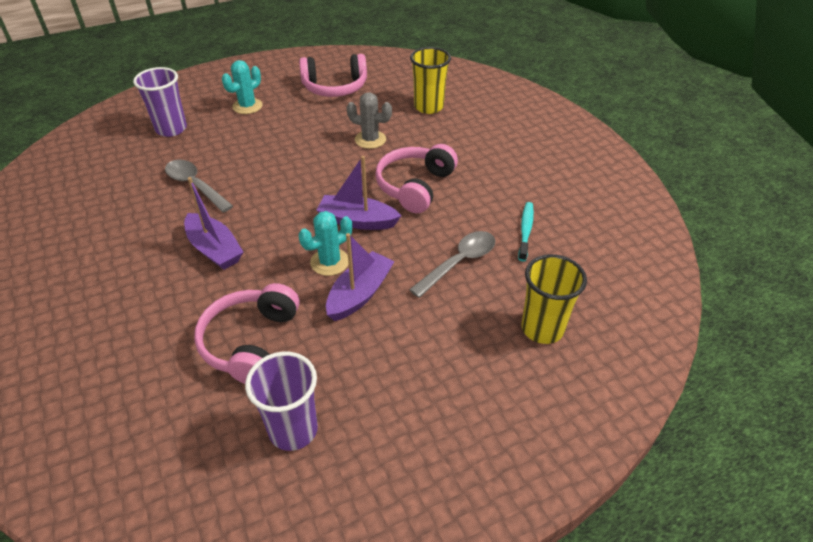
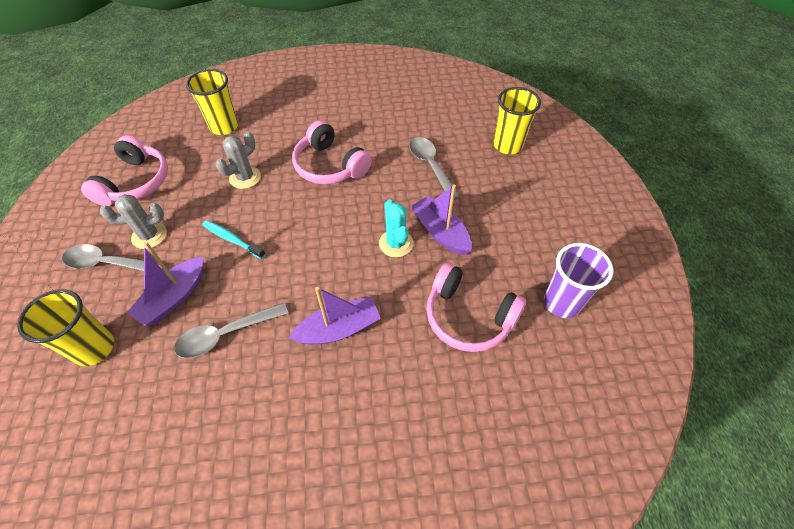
camera: 70 degrees left, 10 degrees up
purple cup [133,67,187,137] -> yellow cup [17,289,114,366]
turquoise cactus [222,60,262,114] -> grey spoon [62,244,165,271]
purple boat [316,156,401,230] -> purple boat moved to [127,241,203,326]
turquoise toothbrush [518,202,534,261] -> turquoise toothbrush moved to [202,220,265,259]
none -> grey cactus [100,194,167,249]

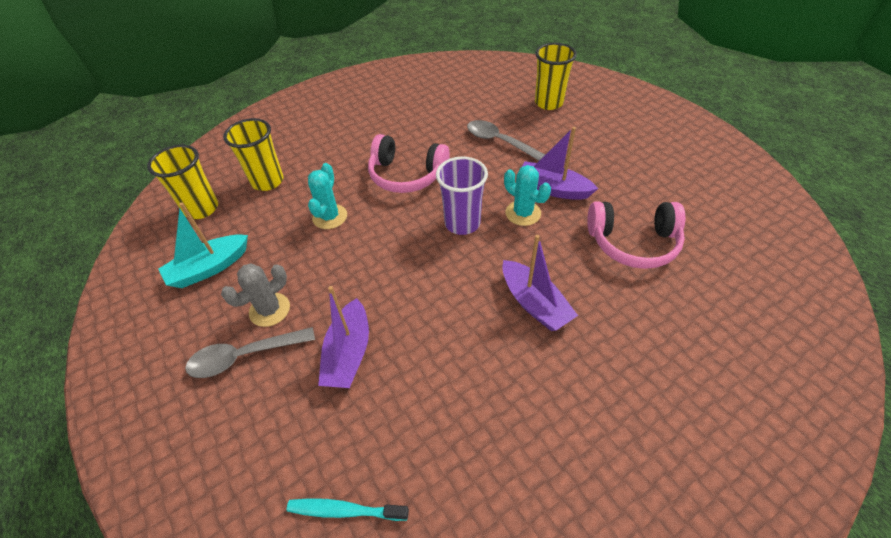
camera: 25 degrees left, 5 degrees down
yellow cup [17,289,114,366] -> yellow cup moved to [147,145,218,219]
pink headphones [81,135,168,206] -> turquoise boat [159,203,248,288]
grey spoon [174,303,289,358] -> none
turquoise toothbrush [202,220,265,259] -> turquoise toothbrush moved to [287,498,409,521]
grey cactus [216,131,261,189] -> turquoise cactus [308,163,347,229]
purple boat [289,287,381,345] -> purple boat turned 105 degrees clockwise [502,235,578,331]
purple cup [544,243,613,318] -> purple cup moved to [436,156,488,235]

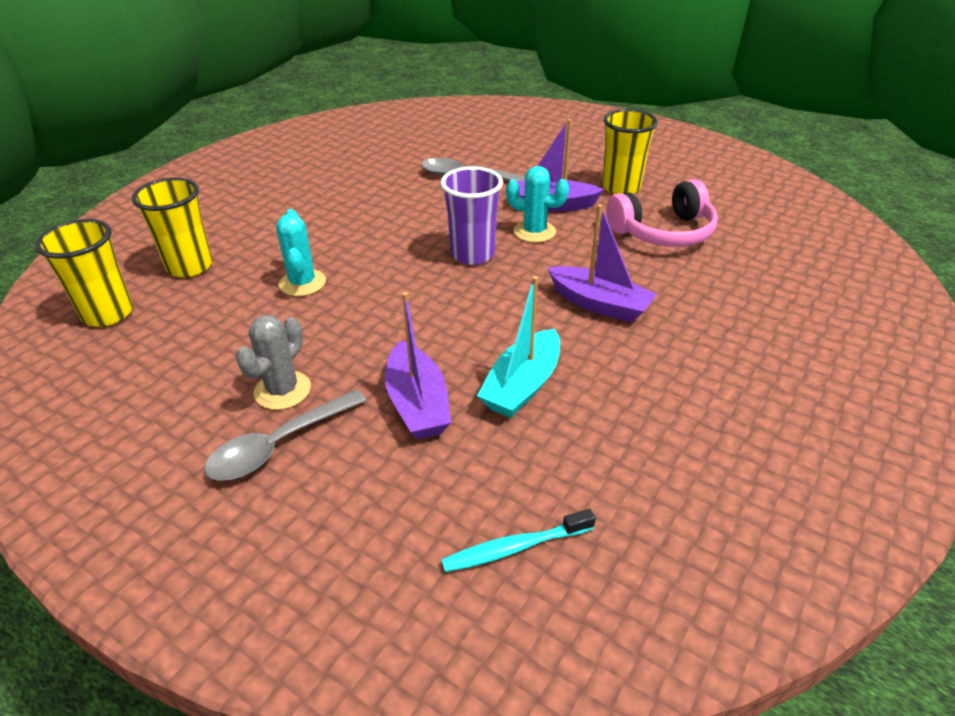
camera: 25 degrees left, 10 degrees down
turquoise boat [159,203,248,288] -> turquoise boat moved to [477,276,560,418]
pink headphones [368,134,450,193] -> none
yellow cup [535,43,577,110] -> yellow cup moved to [602,109,658,194]

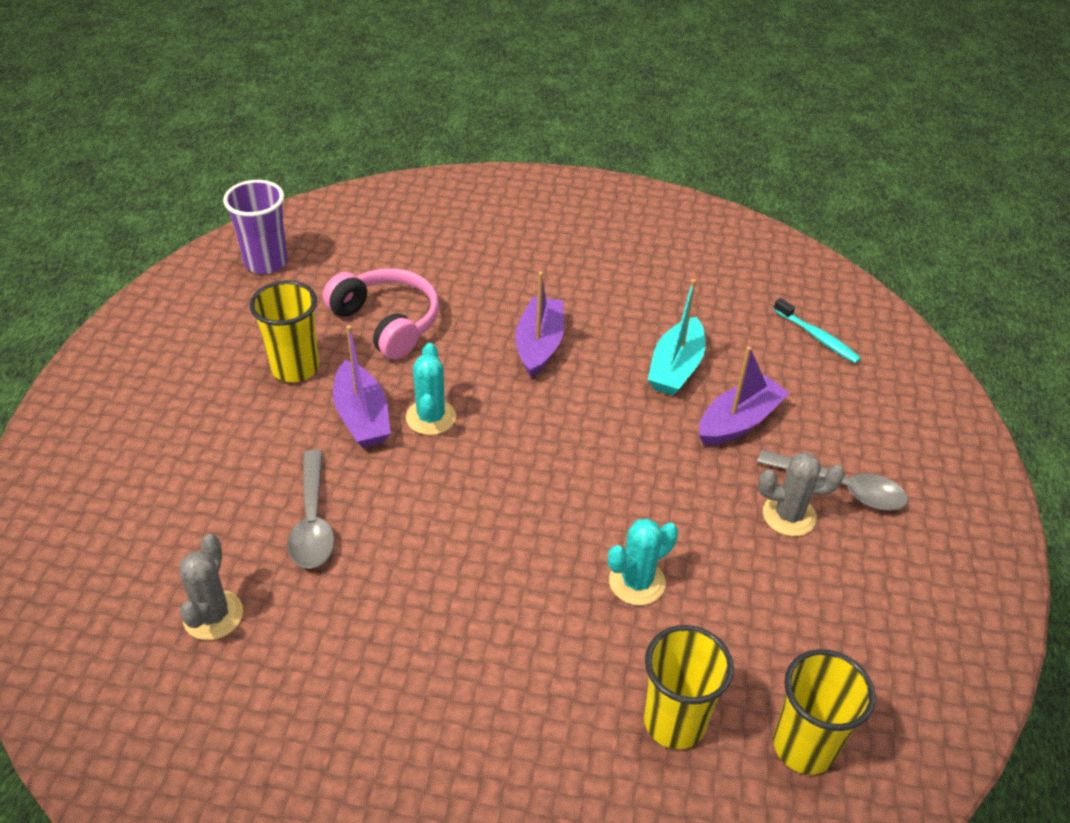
camera: 115 degrees left, 5 degrees up
purple cup [441,167,503,265] -> purple cup moved to [223,180,288,274]
turquoise boat [477,276,560,418] -> turquoise boat turned 105 degrees clockwise [648,279,706,396]
none -> grey cactus [180,534,243,640]

